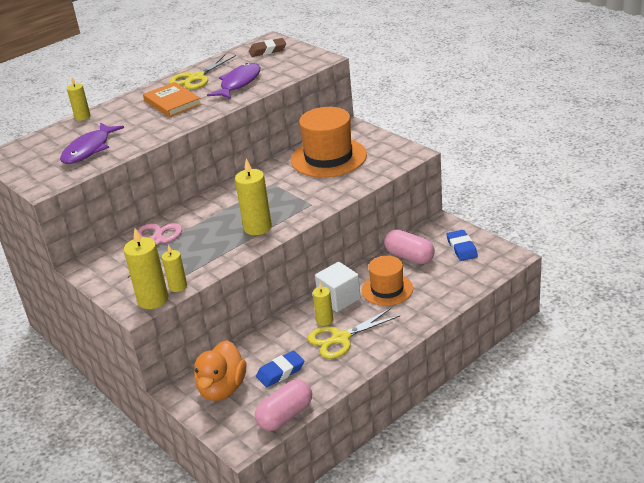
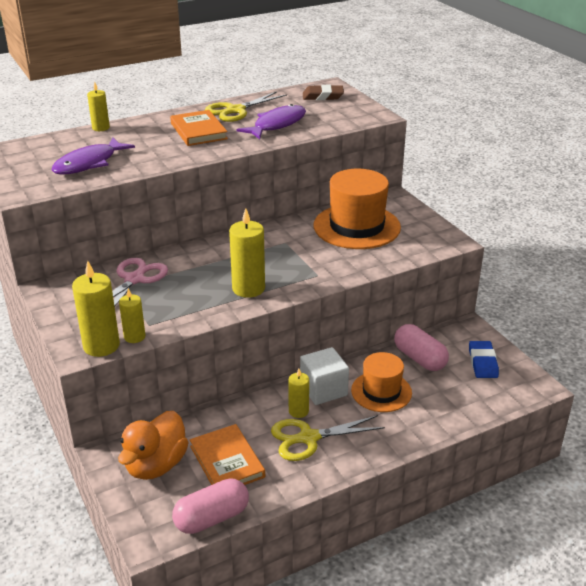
camera: 10 degrees right, 0 degrees up
blue eraser [256,350,304,388] -> orange book [190,424,265,485]

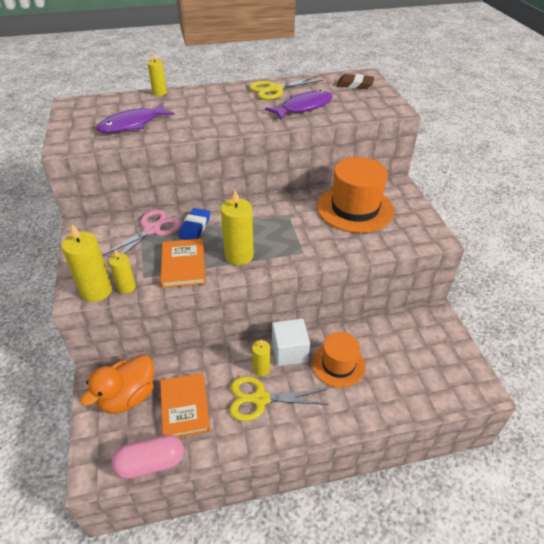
camera: 15 degrees right, 10 degrees up
orange book [170,110,228,146] -> orange book moved to [160,239,205,288]
pink capsule [394,324,449,371] -> none
blue eraser [469,341,499,378] -> blue eraser moved to [179,208,210,240]

